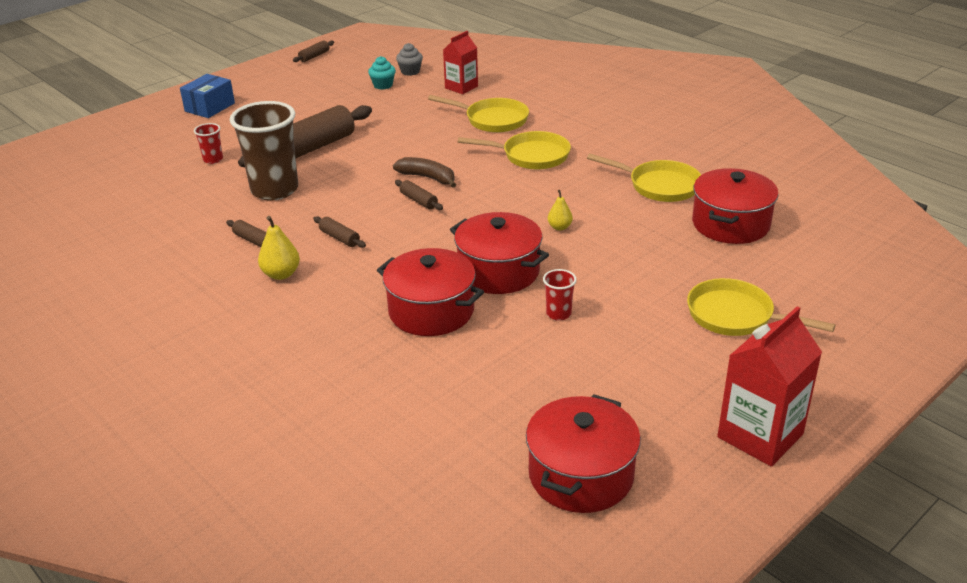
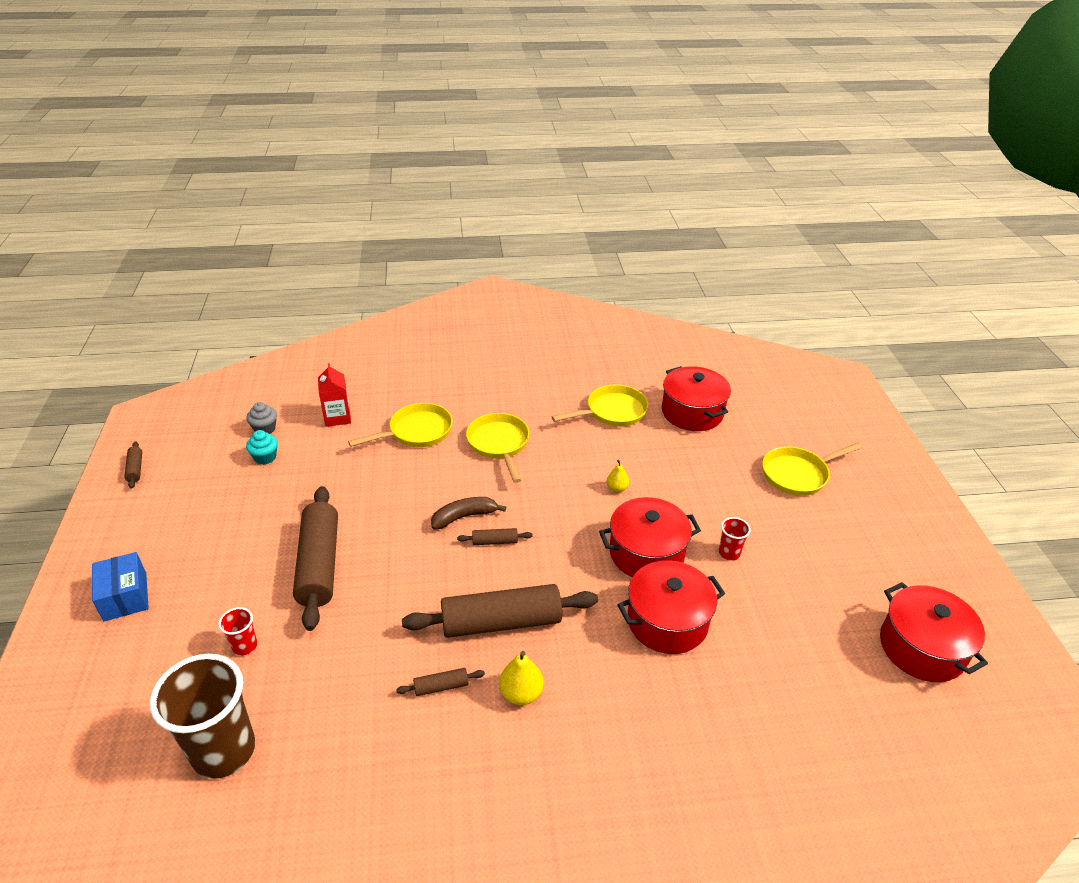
camera: 55 degrees left, 5 degrees up
brown cup [230,101,298,201] -> brown cup moved to [150,654,255,779]
brown rolling pin [313,216,366,248] -> brown rolling pin [402,584,598,638], size x2.36
yellow pan [458,131,571,169] -> yellow pan turned 60 degrees counterclockwise [466,413,529,483]
red carton [717,306,822,467] -> none

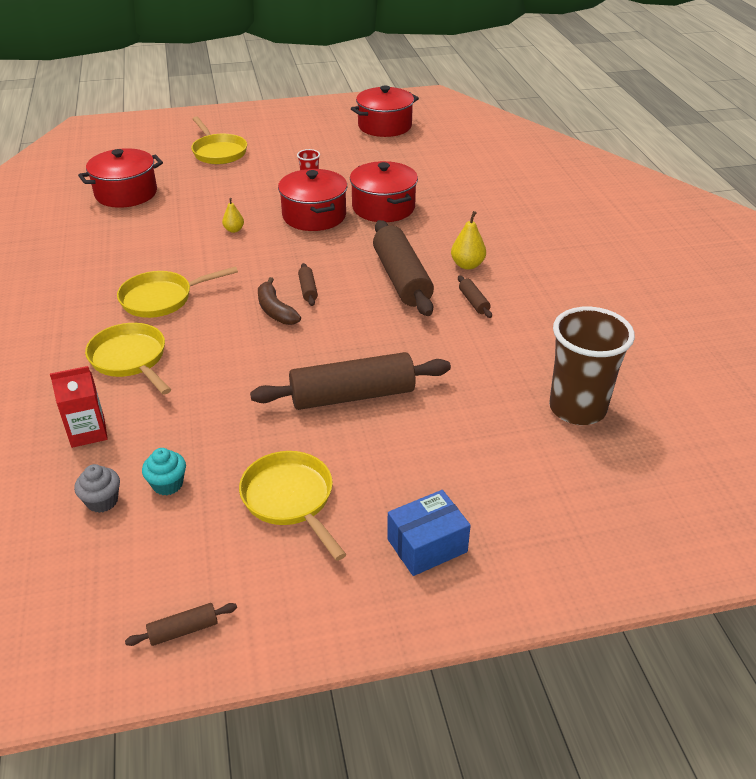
camera: 95 degrees left, 0 degrees up
red cup [218,607,257,656] -> none
yellow pan [552,384,648,427] -> yellow pan moved to [239,451,347,561]

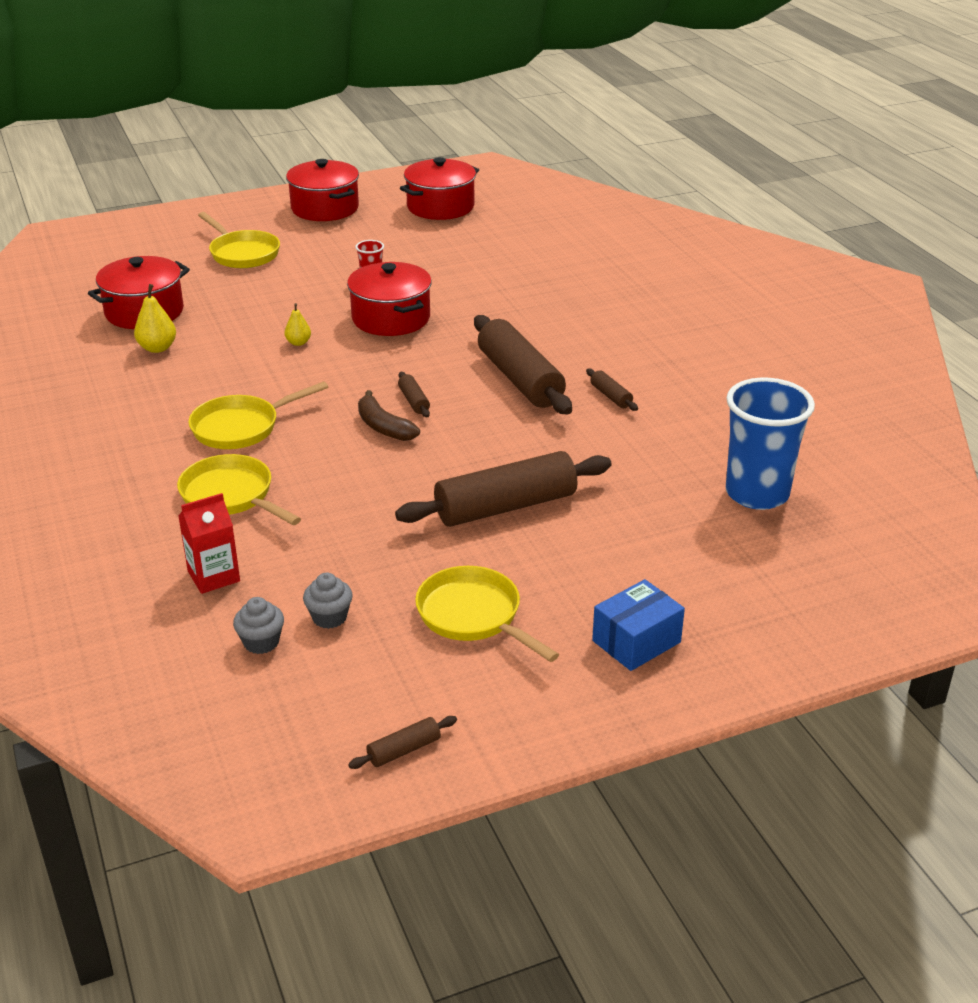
camera: 10 degrees left, 5 degrees down
turquoise cupcake [142,448,186,495] -> grey cupcake [303,573,353,629]
red pot [350,161,418,222] -> red pot moved to [286,159,359,221]
yellow pear [451,211,486,270] -> yellow pear moved to [134,284,176,353]
brown cup [549,307,635,425] -> blue cup [726,378,815,510]

